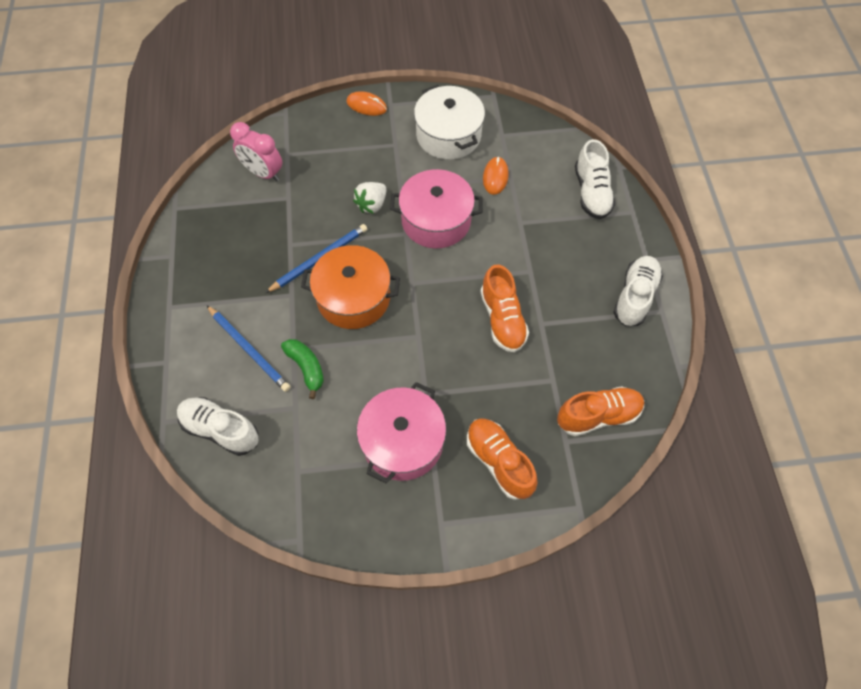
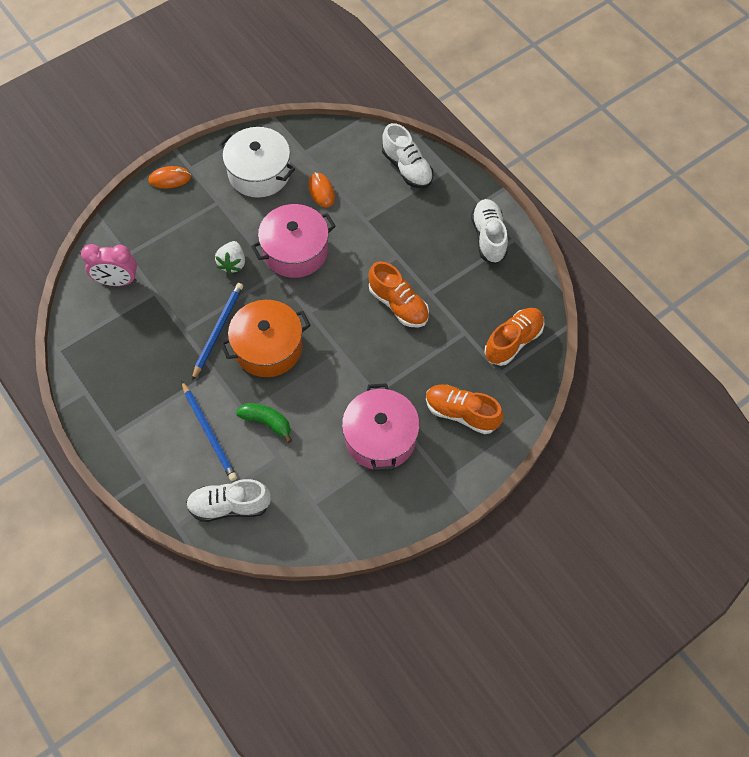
camera: 30 degrees left, 0 degrees up
blue pencil [207,305,291,392] -> blue pencil turned 45 degrees clockwise [181,381,237,481]

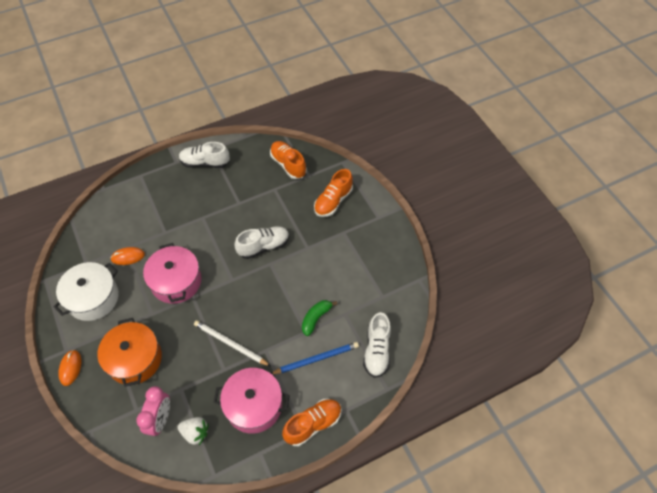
camera: 80 degrees left, 5 degrees down
blue pencil [192,283,243,380] -> white pencil [194,320,270,366]
white strawberry [215,241,245,274] -> white strawberry moved to [177,417,209,445]
orange pot [220,300,311,377] -> orange pot moved to [97,318,162,387]
pink pot [342,383,420,471] -> pink pot moved to [214,368,290,434]
orange shoe [368,261,429,327] -> orange shoe moved to [282,399,342,446]
white shoe [382,123,433,189] -> white shoe moved to [234,226,289,259]

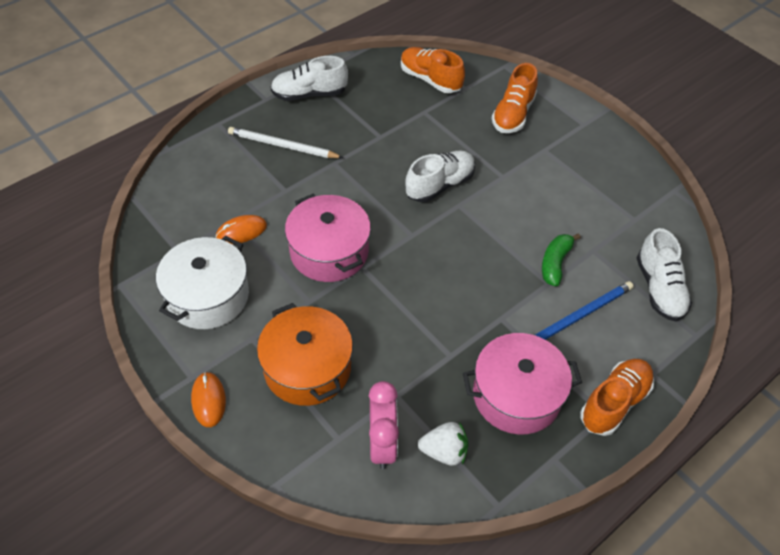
camera: 15 degrees left, 5 degrees down
white pencil [194,320,270,366] -> white pencil moved to [228,127,343,158]

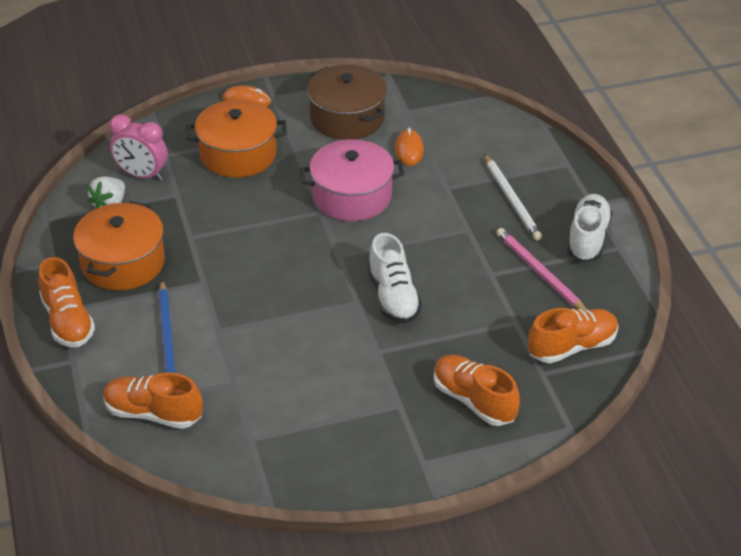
camera: 115 degrees right, 10 degrees down
white pot [156,235,249,329] -> brown pot [307,65,387,140]
white pencil [228,127,343,158] -> white pencil turned 120 degrees clockwise [484,154,542,241]
pink pot [463,333,582,434] -> orange pot [73,201,165,290]
green banana [542,233,581,286] -> none
white shoe [637,228,692,321] -> orange shoe [103,373,203,429]
none -> pink pencil [496,228,586,311]

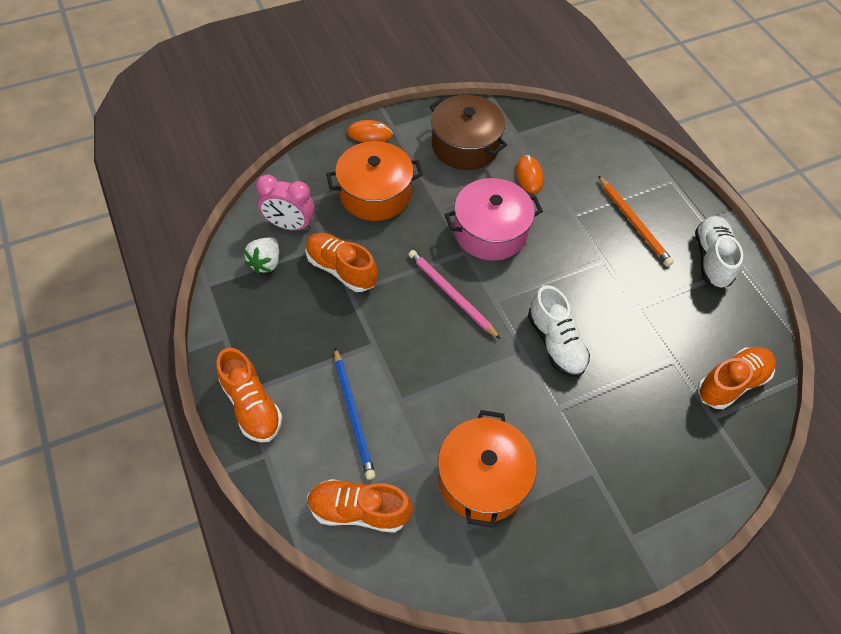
camera: 10 degrees left, 15 degrees up
orange pot [73,201,165,290] -> orange pot moved to [438,410,537,528]
orange shoe [434,355,520,426] -> orange shoe moved to [305,233,377,292]
white pencil [484,154,542,241] -> orange pencil [598,176,674,266]
pink pencil [496,228,586,311] -> pink pencil moved to [408,250,501,340]

